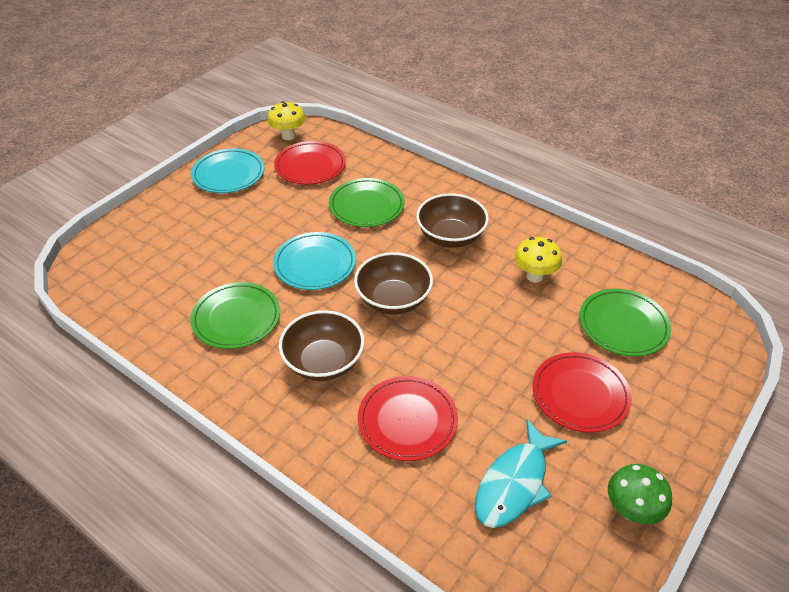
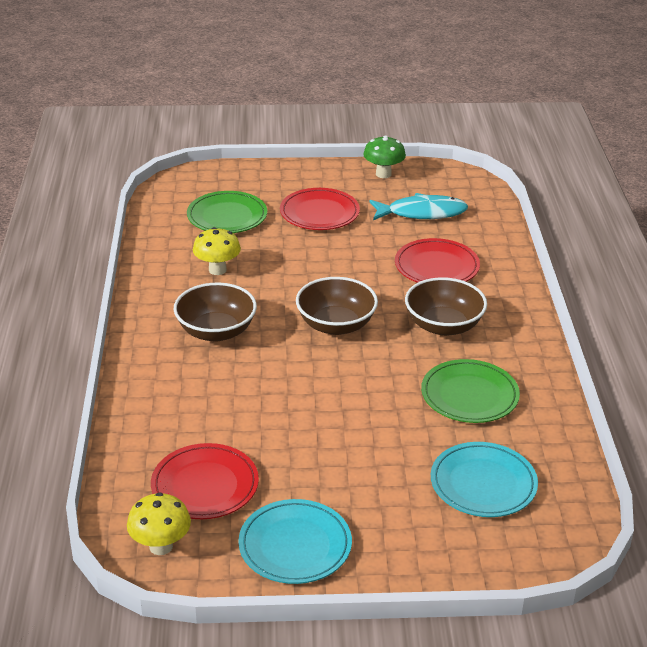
camera: 130 degrees left, 10 degrees down
turquoise plate [273,232,356,290] -> turquoise plate moved to [431,442,538,517]
green plate [329,178,405,227] -> none

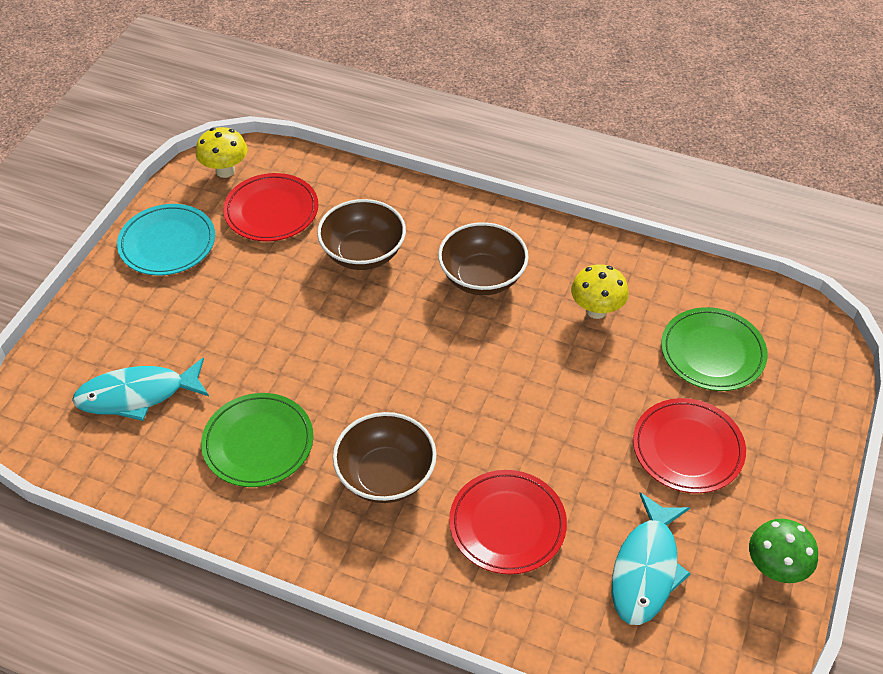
camera: 115 degrees right, 15 degrees up
brown bowl [296,277,378,335] -> brown bowl moved to [317,199,406,270]
turquoise plate [431,442,538,517] -> turquoise fish [72,358,209,421]

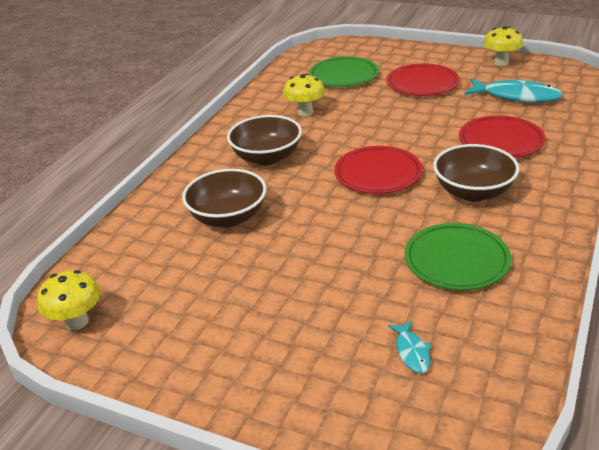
camera: 85 degrees left, 15 degrees down
turquoise fish [72,358,209,421] -> turquoise fish [388,320,431,373], size x0.49
turquoise plate [117,204,215,276] -> none
red plate [223,173,318,241] -> red plate moved to [334,146,423,194]
green mushroom [749,519,818,583] -> yellow mushroom [483,26,524,66]

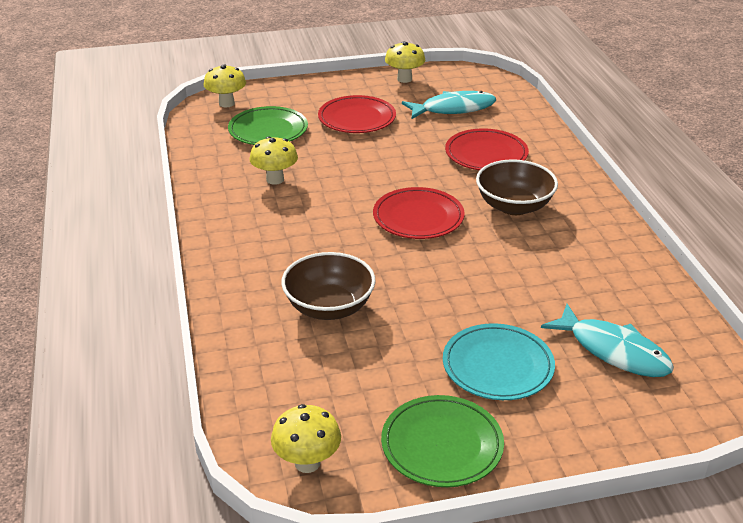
camera: 40 degrees left, 0 degrees up
brown bowl [227,115,302,165] -> none
turquoise fish [388,320,431,373] -> turquoise fish [541,304,674,377], size x2.04
green plate [405,223,511,290] -> green plate moved to [381,395,504,487]
none -> yellow mushroom [203,64,246,107]
none -> turquoise plate [443,323,555,400]

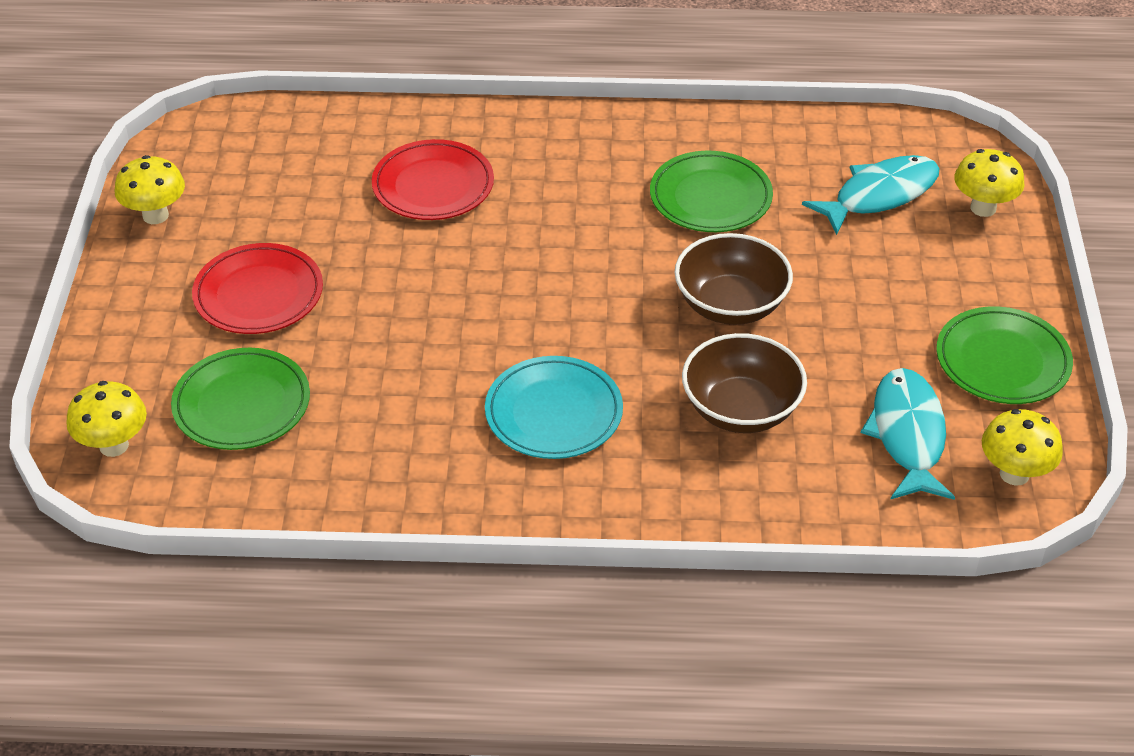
camera: 75 degrees left, 10 degrees up
yellow mushroom [249,136,298,185] -> yellow mushroom moved to [954,149,1025,217]
red plate [373,187,465,239] -> none
turquoise fish [402,91,496,119] -> turquoise fish moved to [861,368,955,500]
turquoise plate [443,323,555,400] -> turquoise plate moved to [485,356,623,459]
brown bowl [476,159,558,215] -> brown bowl moved to [675,233,793,325]
none -> green plate [650,151,773,232]

